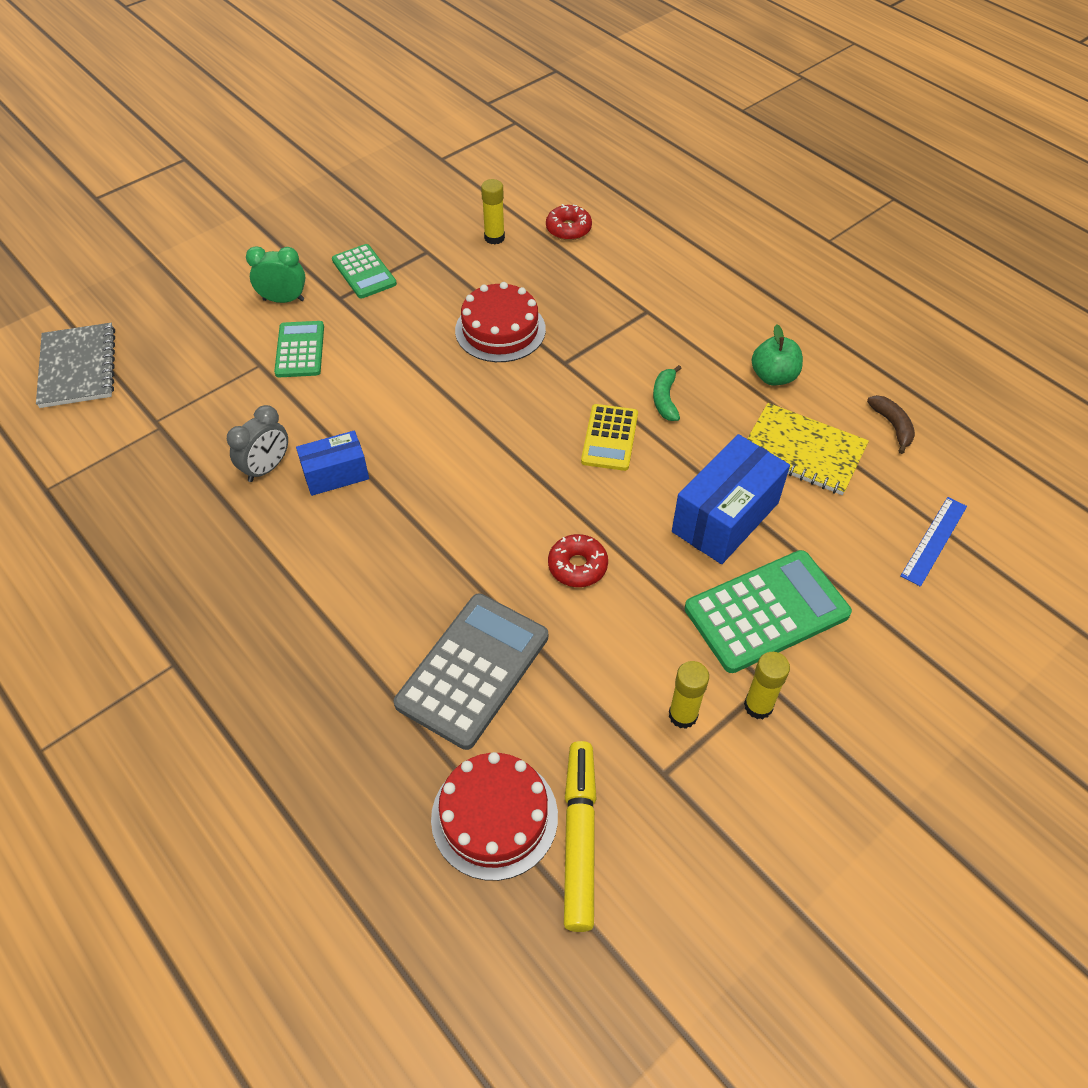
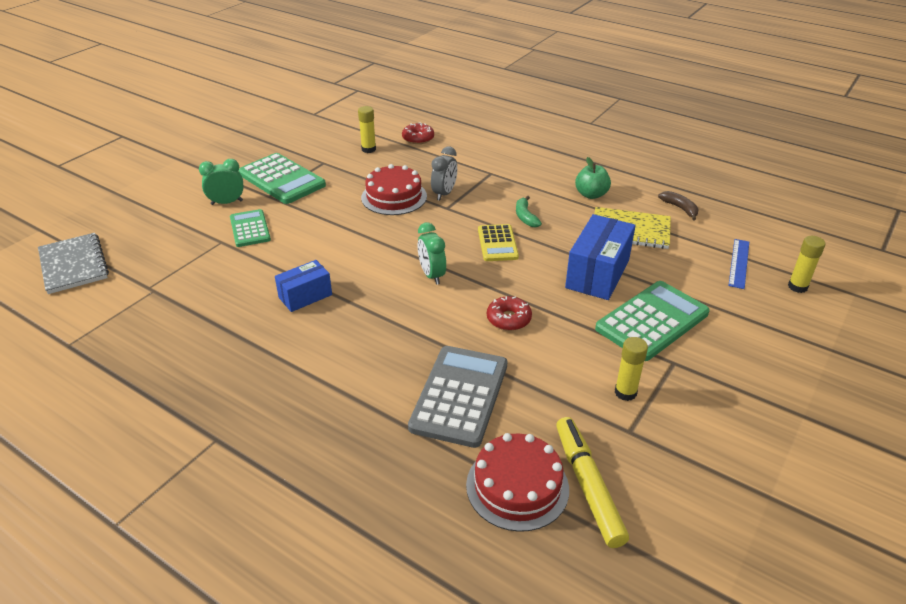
camera: 15 degrees left, 15 degrees down
grey clock [227,405,288,482] -> grey clock moved to [431,146,457,201]
green calculator [332,244,397,299] -> green calculator [239,153,326,204], size x1.65
yellow glue stick [744,652,790,719] -> yellow glue stick moved to [788,236,826,293]
none -> green clock [418,222,446,285]

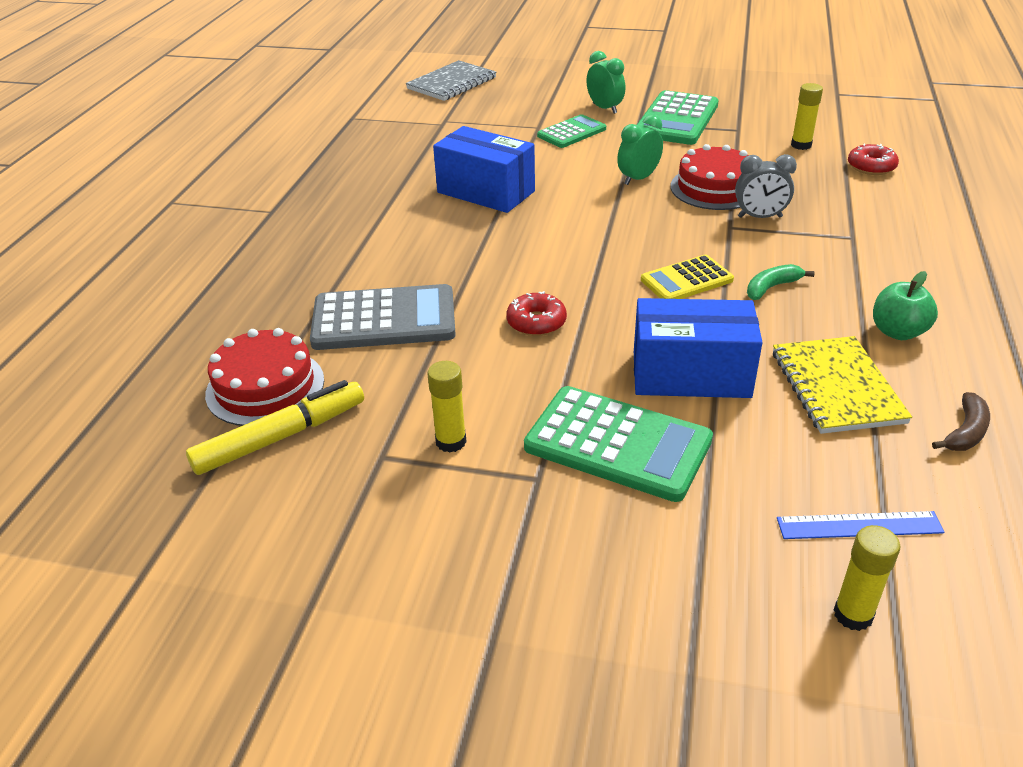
camera: 70 degrees right, 0 degrees up
blue box [275,260,332,312] -> blue box [433,126,535,213], size x1.64
green clock [418,222,446,285] -> green clock moved to [617,115,663,185]

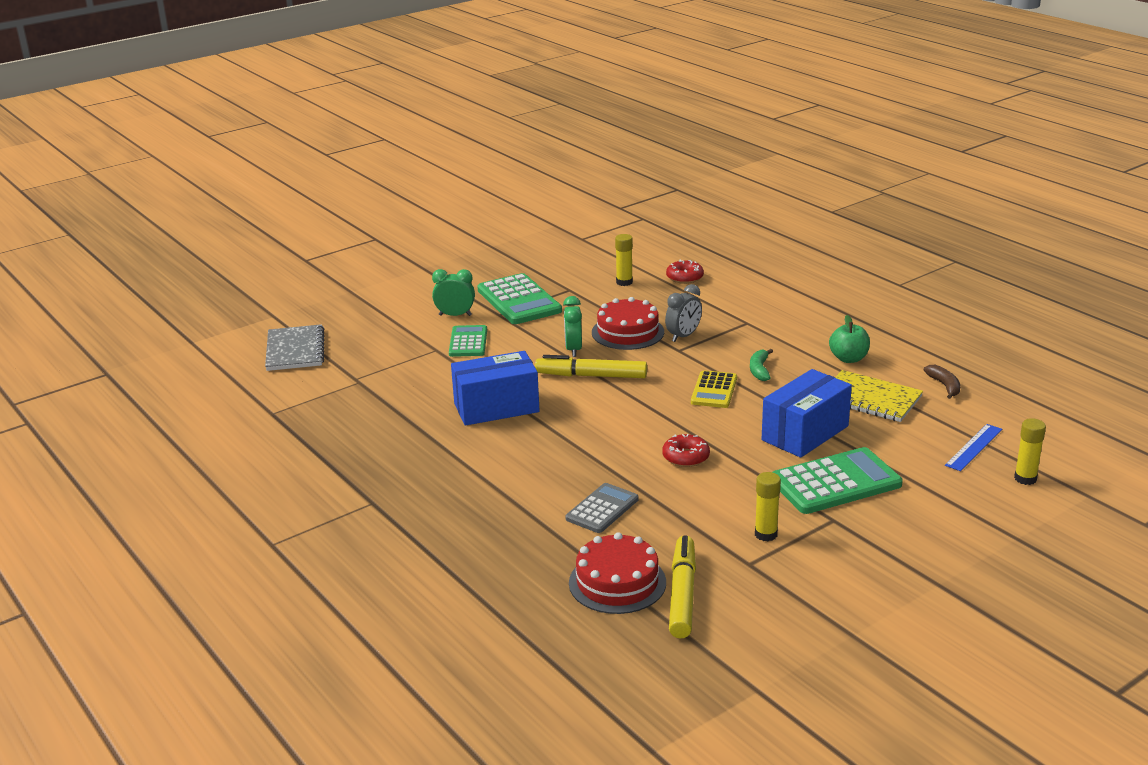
camera: 50 degrees left, 10 degrees down
grey calculator [310,284,456,350] -> grey calculator [565,483,639,533], size x0.61
none -> yellow marker [535,355,647,378]

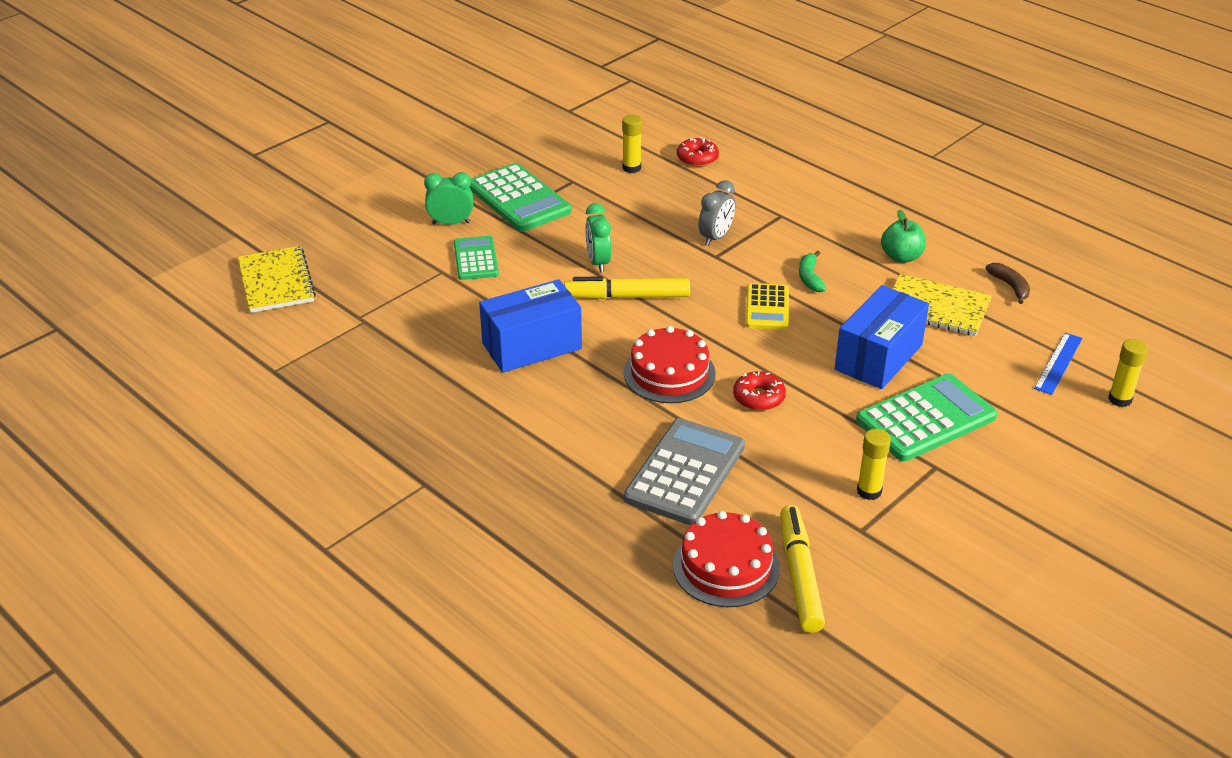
camera: 10 degrees left, 10 degrees up
grey notebook [265,324,324,371] -> yellow notebook [238,246,316,313]
grey calculator [565,483,639,533] -> grey calculator [624,418,745,525], size x1.65
red cake [592,297,664,350] -> red cake moved to [623,326,716,403]

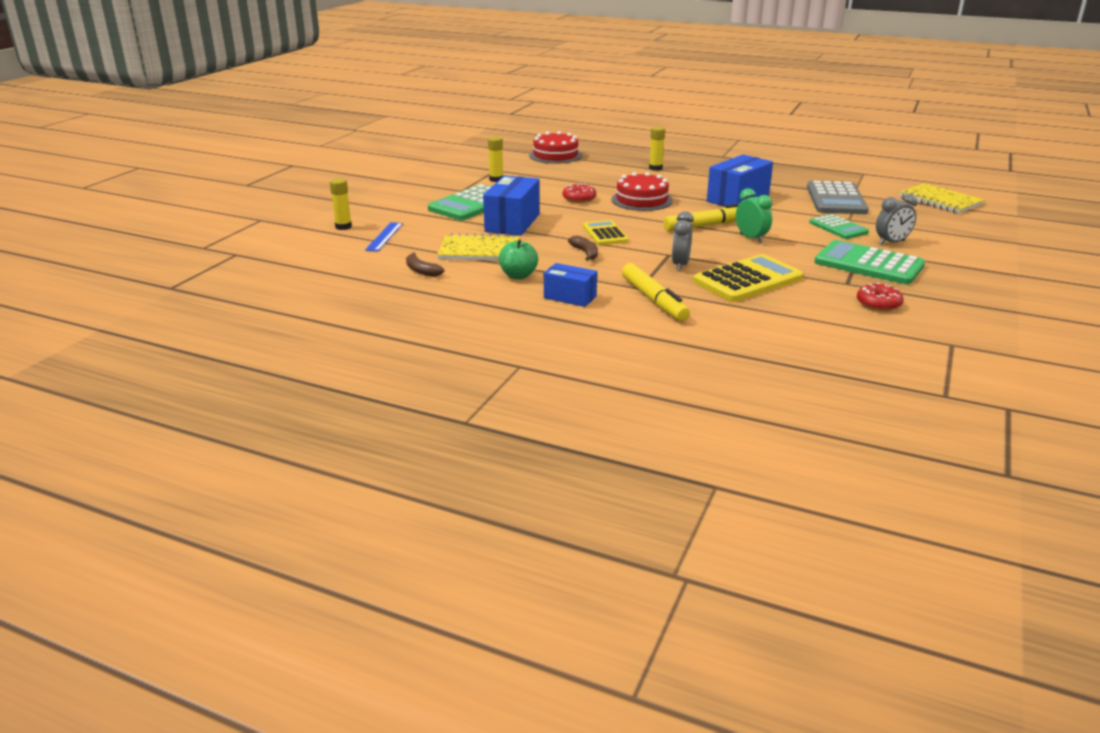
camera: 160 degrees right, 10 degrees down
green clock [424,172,473,225] -> grey clock [876,194,917,245]
yellow glue stick [622,115,642,173] -> yellow glue stick moved to [649,126,665,171]
grey calculator [624,418,745,525] -> grey calculator moved to [807,181,869,214]
red donut [677,137,719,167] -> red donut moved to [857,282,903,311]
yellow marker [780,505,825,633] -> yellow marker moved to [622,263,690,321]
green banana [799,251,826,292] -> brown banana [568,235,598,261]
none -> blue box [544,263,597,307]
none -> yellow calculator [693,254,803,302]

